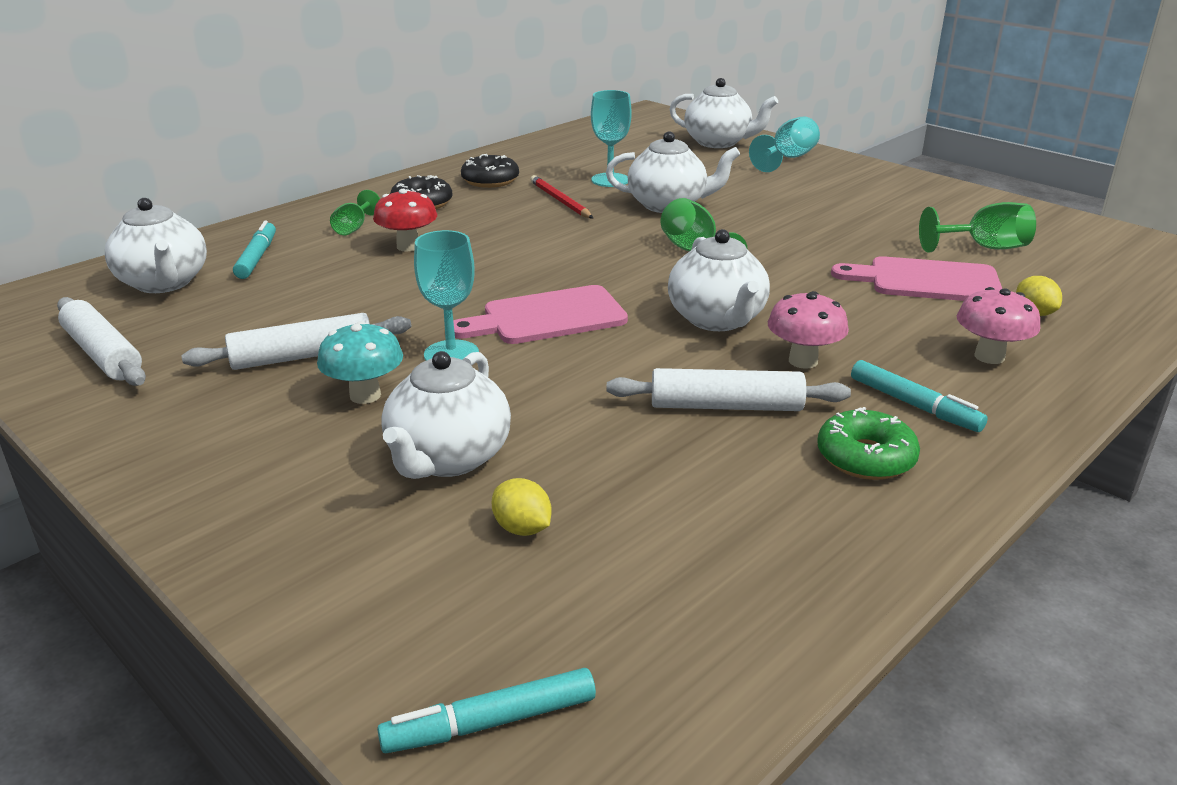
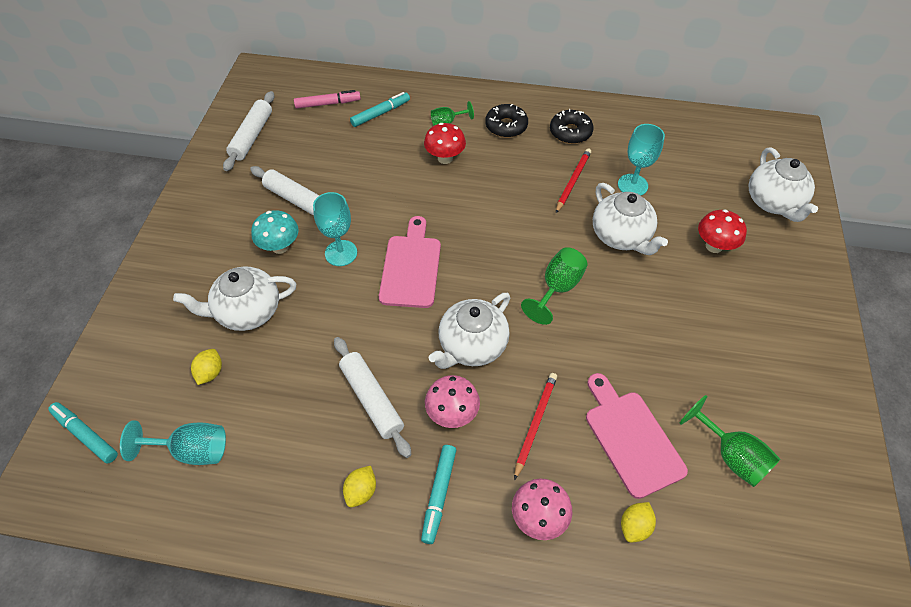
camera: 55 degrees right, 25 degrees up
white teapot [105,198,207,293] -> pink marker [294,90,361,109]
pink cutting board [453,285,628,344] -> pink cutting board turned 60 degrees clockwise [379,216,441,308]
turquoise goblet [749,116,820,172] -> turquoise goblet moved to [120,420,226,465]
green donut [817,407,920,480] -> yellow lemon [343,466,376,507]
none -> red pencil [514,373,557,480]
none -> red mushroom [698,209,747,253]

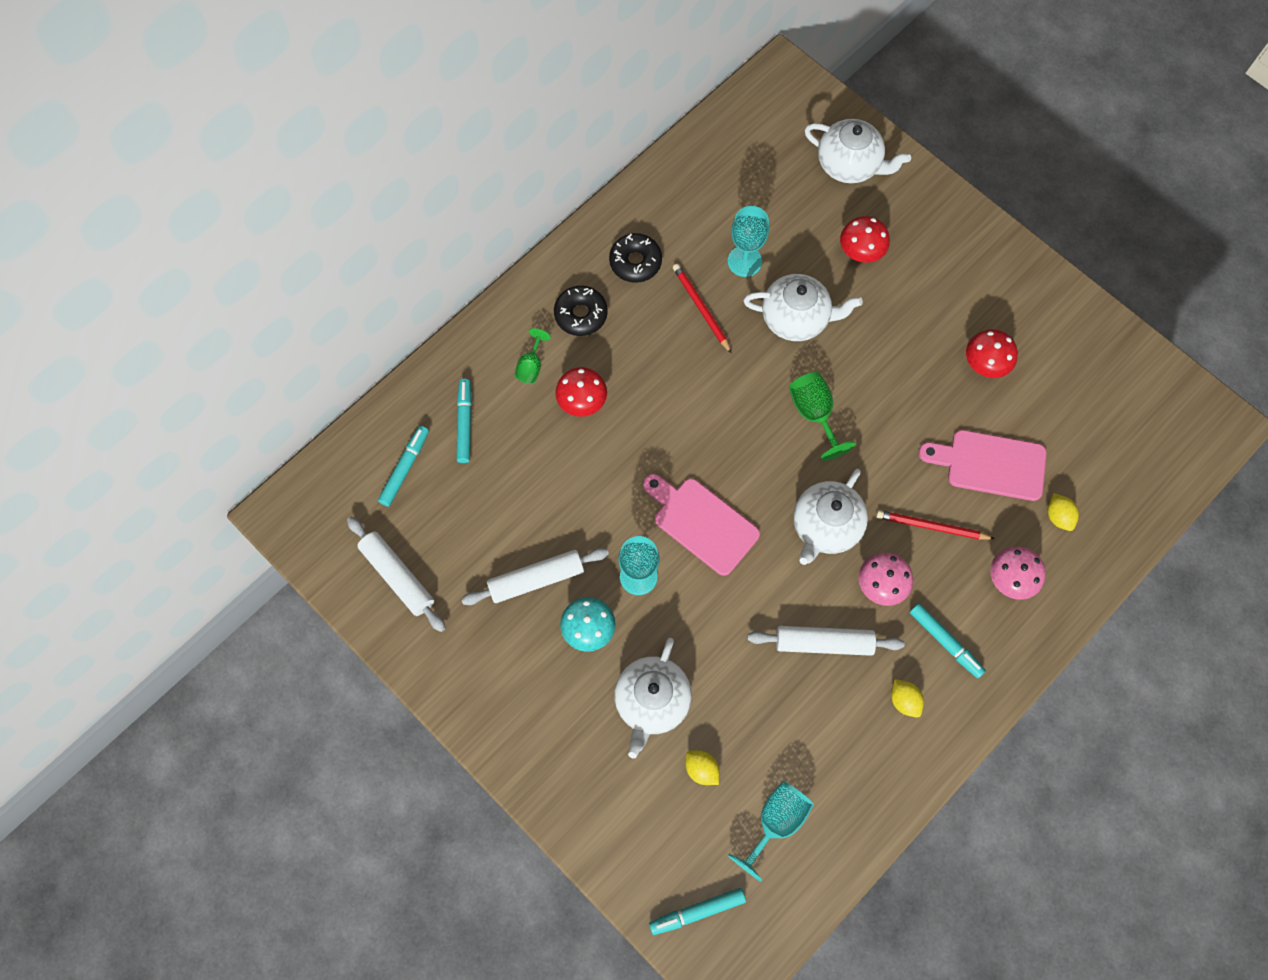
camera: 55 degrees left, 15 degrees up
pink marker [294,90,361,109] -> turquoise marker [378,426,429,507]
white teapot [429,293,510,369] -> white teapot turned 45 degrees clockwise [794,469,868,565]
red pencil [514,373,557,480] -> red pencil turned 45 degrees counterclockwise [876,510,995,540]
green goblet [679,395,780,487] -> none
none -> red mushroom [966,329,1018,378]

